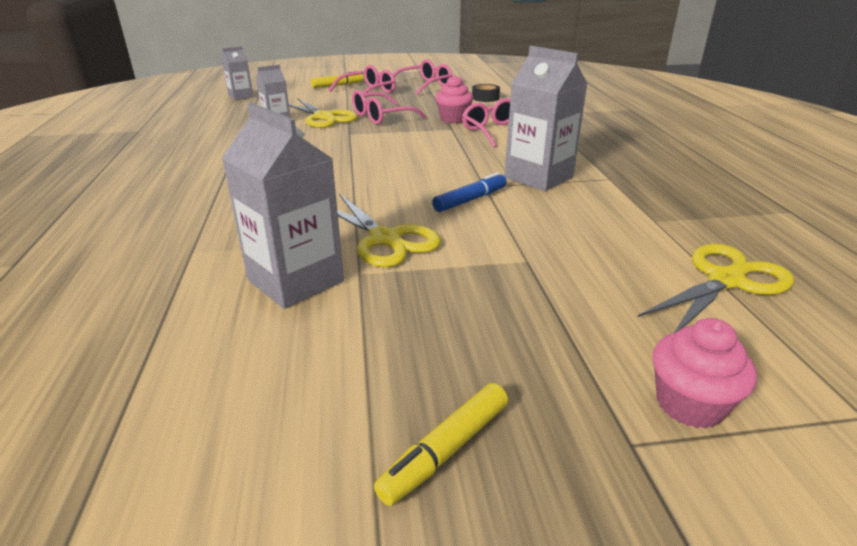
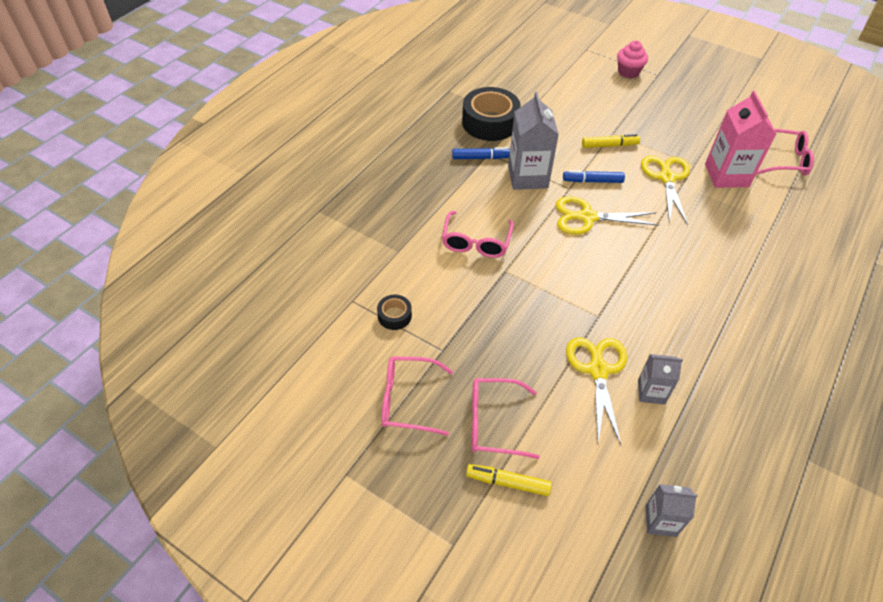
camera: 140 degrees left, 20 degrees up
grey carton [222,102,344,309] -> pink carton [705,91,777,188]
pink glasses [352,90,427,125] -> pink glasses moved to [757,129,814,175]
yellow marker [374,383,508,506] -> yellow marker moved to [582,134,640,148]
pink cupcake [435,75,473,123] -> none
yellow scissors [638,244,794,333] -> yellow scissors moved to [556,196,659,235]
none -> blue marker [452,147,510,159]
none -> black tape [462,87,521,141]

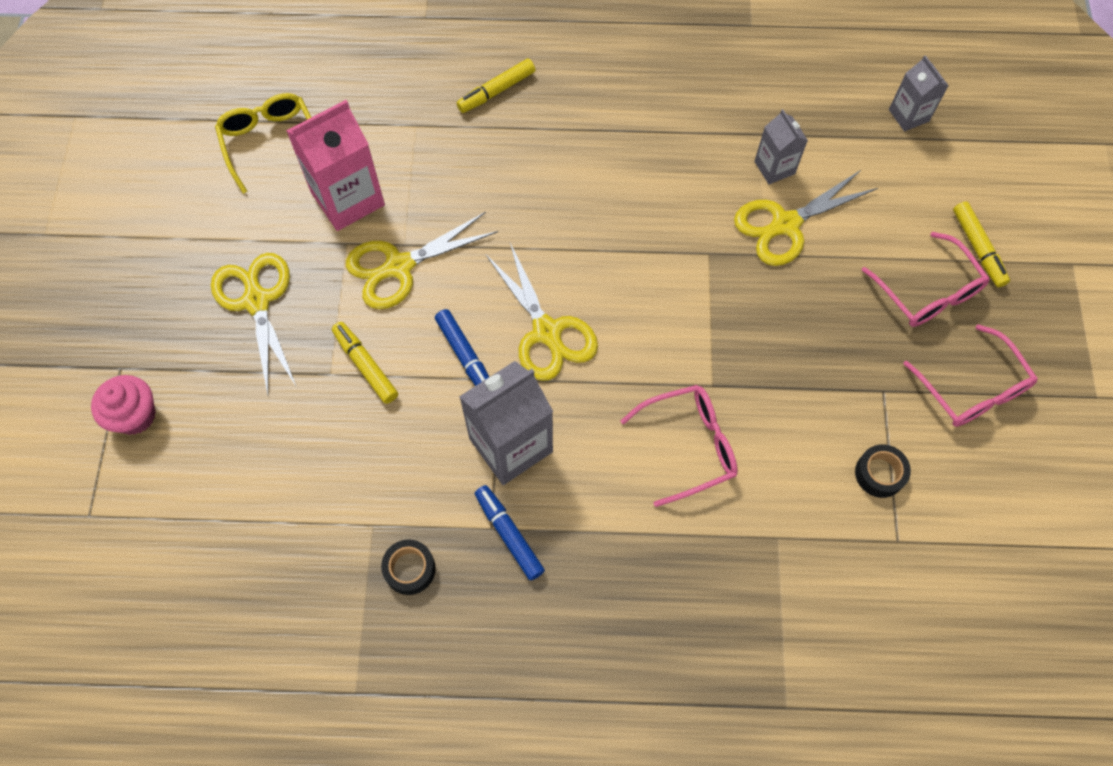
camera: 120 degrees left, 15 degrees up
black tape [462,87,521,141] -> black tape [381,539,436,595], size x0.47
pink glasses [757,129,814,175] -> yellow glasses [215,93,311,194]
none -> yellow scissors [211,253,296,395]
none -> yellow marker [456,59,535,113]

